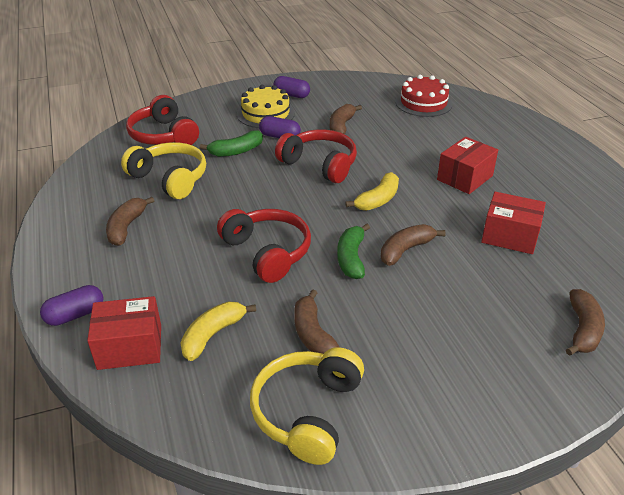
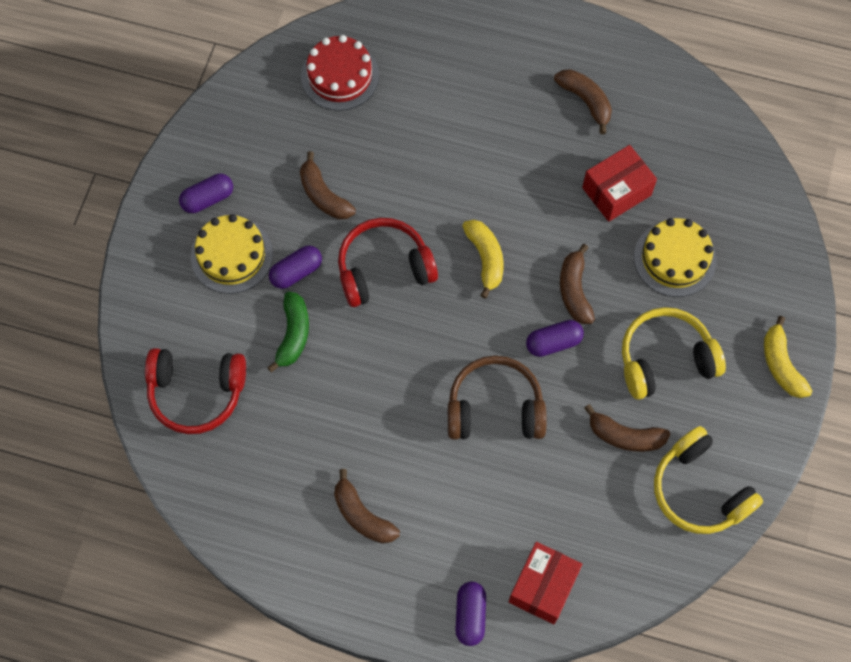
camera: 55 degrees left, 30 degrees up
yellow headphones [121,142,206,199] -> yellow headphones moved to [622,307,726,400]
yellow banana [180,302,256,361] -> yellow banana moved to [764,316,813,398]
red headphones [217,209,311,283] -> brown headphones [448,356,547,440]
green banana [337,224,370,279] -> purple capsule [526,320,584,357]
red box [437,137,498,194] -> none
brown banana [566,289,605,356] -> brown banana moved to [554,69,612,134]
none -> yellow cake [634,218,717,297]

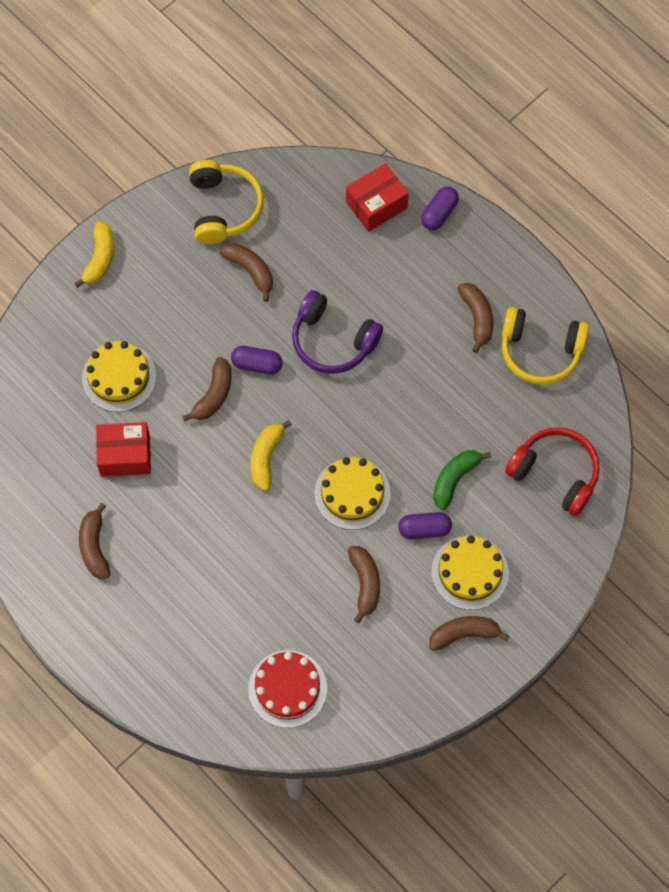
camera: 150 degrees left, 0 degrees up
purple capsule [179,174,233,213] -> brown banana [429,616,509,651]
red headphones [338,218,438,307] -> yellow cake [314,457,391,530]
brown headphones [448,356,547,440] -> purple headphones [292,290,383,374]
yellow headphones [622,307,726,400] -> yellow headphones moved to [502,307,589,385]

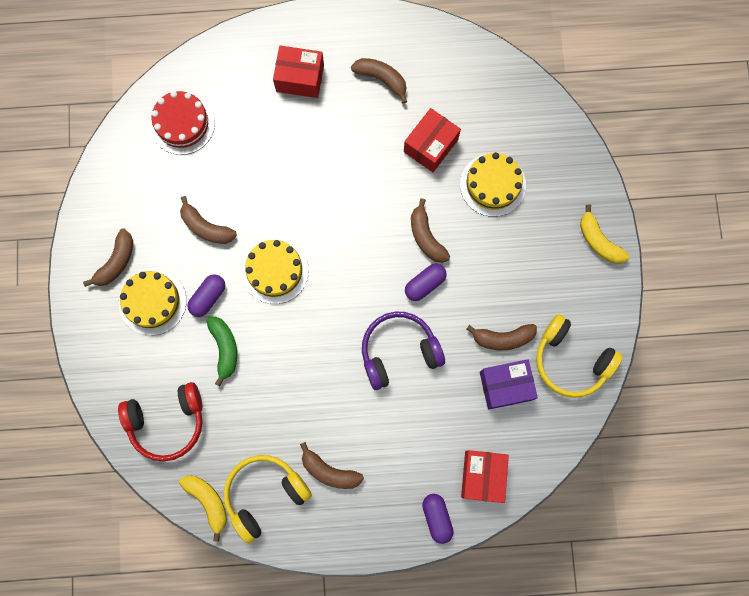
camera: 130 degrees right, 10 degrees up
yellow banana [251,420,292,491] -> yellow banana moved to [179,476,227,542]
none -> red box [273,45,324,98]
none -> purple box [480,359,538,410]

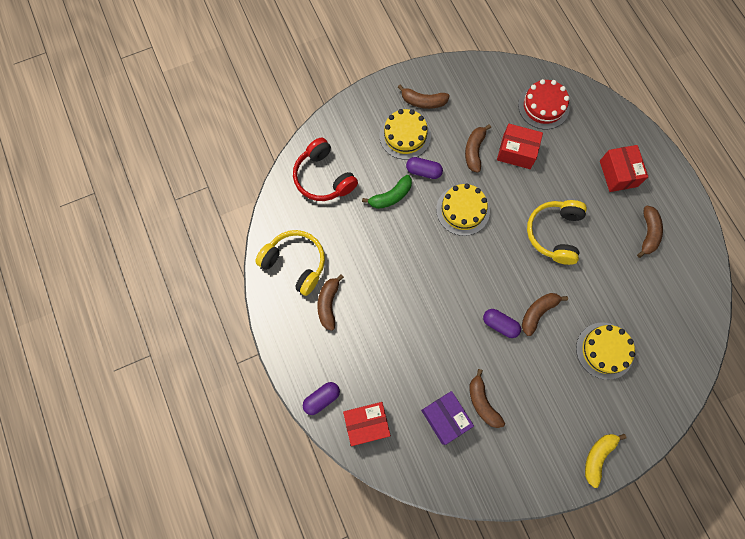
camera: 70 degrees right, 5 degrees down
yellow banana [179,476,227,542] -> none
purple headphones [362,312,445,390] -> none
red box [404,108,461,172] -> red box moved to [497,124,543,169]
yellow headphones [536,314,623,398] -> yellow headphones moved to [527,200,587,265]

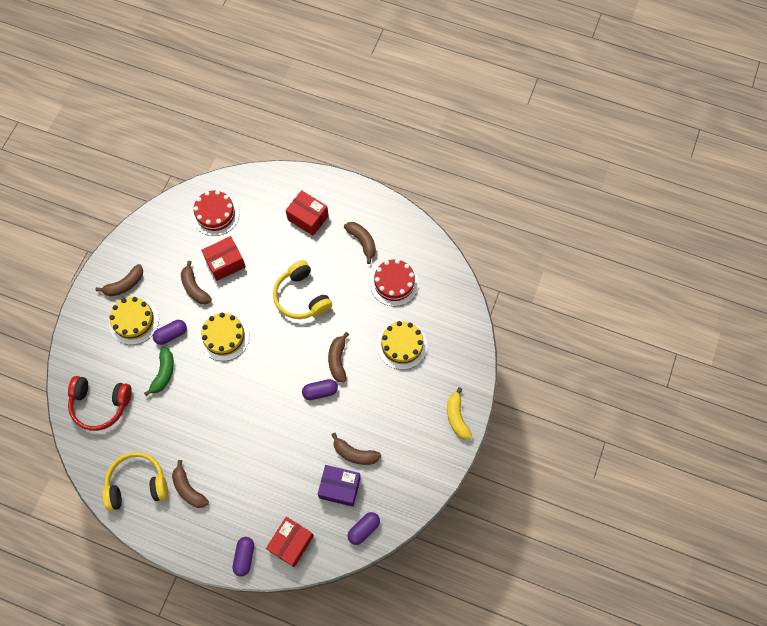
camera: 45 degrees left, 5 degrees down
none -> purple capsule [348,512,380,545]
none -> red cake [370,259,419,306]

